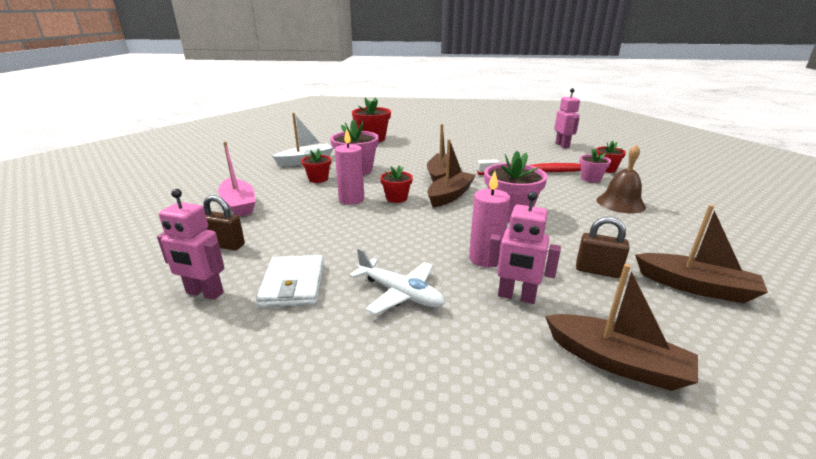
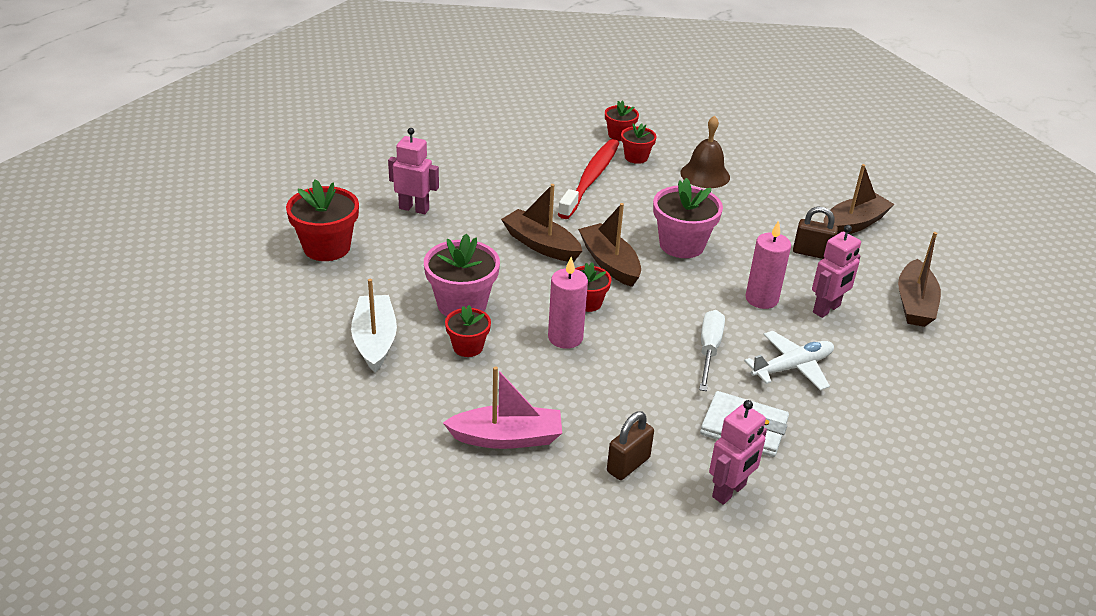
camera: 65 degrees left, 10 degrees up
brown boat [545,264,698,391] -> brown boat turned 135 degrees clockwise [898,232,941,327]
pink robot [554,88,580,148] -> pink robot moved to [388,128,439,214]
brown padlock [576,217,630,278] -> brown padlock turned 60 degrees clockwise [793,207,838,259]
pink flower pot [579,149,611,182] -> red flower pot [621,124,657,164]
none -> white screwdriver [699,310,725,391]

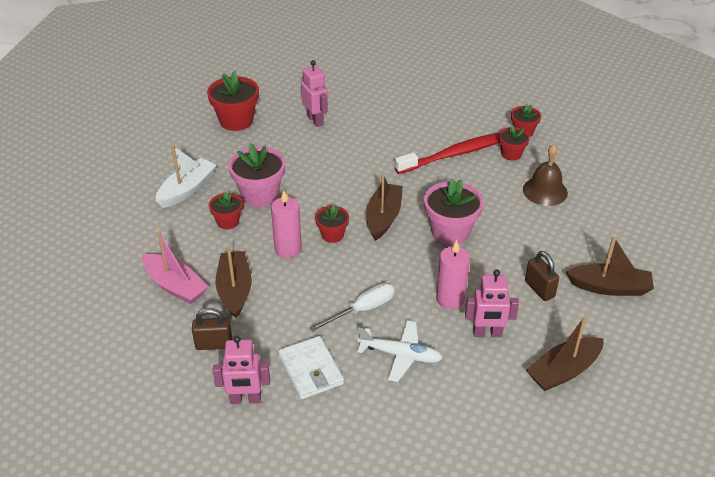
camera: 45 degrees right, 5 degrees up
brown boat [501,184,582,262] -> brown boat moved to [215,247,252,318]

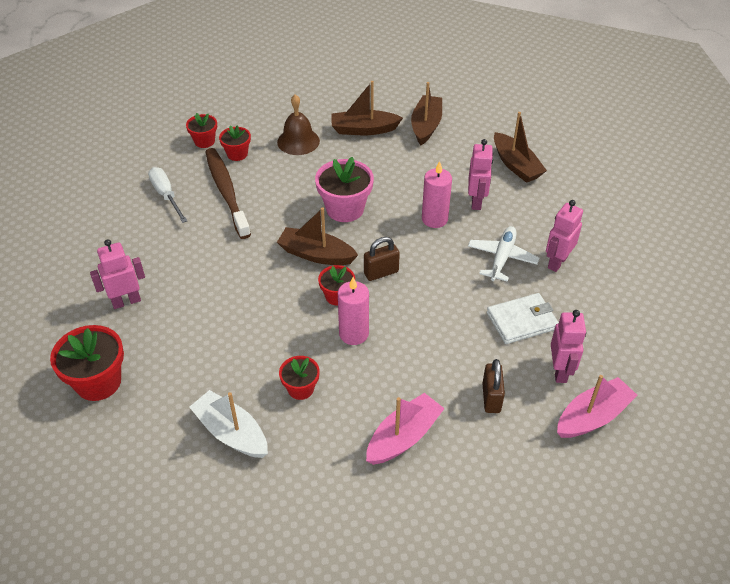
camera: 85 degrees left, 5 degrees up
brown boat [215,247,252,318] -> brown boat moved to [331,81,403,135]
pink flower pot [228,143,285,207] -> none
white screwdriver [310,283,395,332] -> white screwdriver moved to [148,167,187,223]
red toothbrush [394,133,499,174] -> brown toothbrush [205,148,251,239]
brown padlock [525,251,559,301] -> brown padlock moved to [364,237,400,281]
none -> pink robot [546,200,583,272]
none -> pink boat [557,375,638,438]

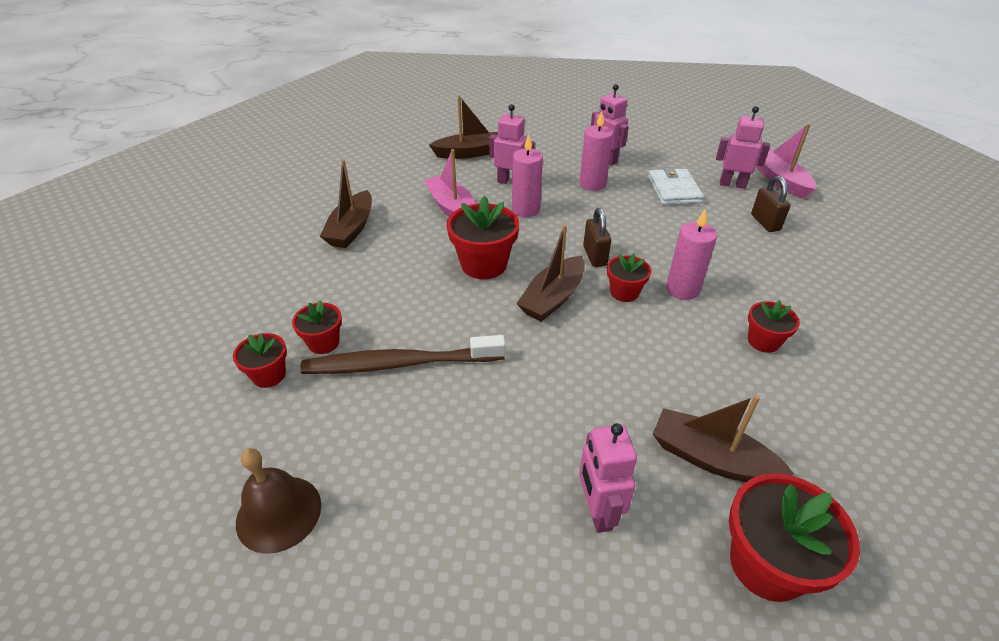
camera: 75 degrees left, 5 degrees down
white screwdriver [148,167,187,223] -> none
white boat [189,390,268,458] -> none
brown bell [277,94,320,155] -> brown bell moved to [236,448,321,554]
pink flower pot [315,157,374,222] -> red flower pot [447,196,519,279]
pink boat [366,393,445,465] -> pink boat moved to [424,149,475,217]
brown boat [411,82,442,146] -> brown boat moved to [653,395,794,482]
white plane [468,226,539,282] -> pink candle [579,111,613,191]
brown padlock [482,359,505,413] -> brown padlock turned 60 degrees clockwise [751,176,791,232]

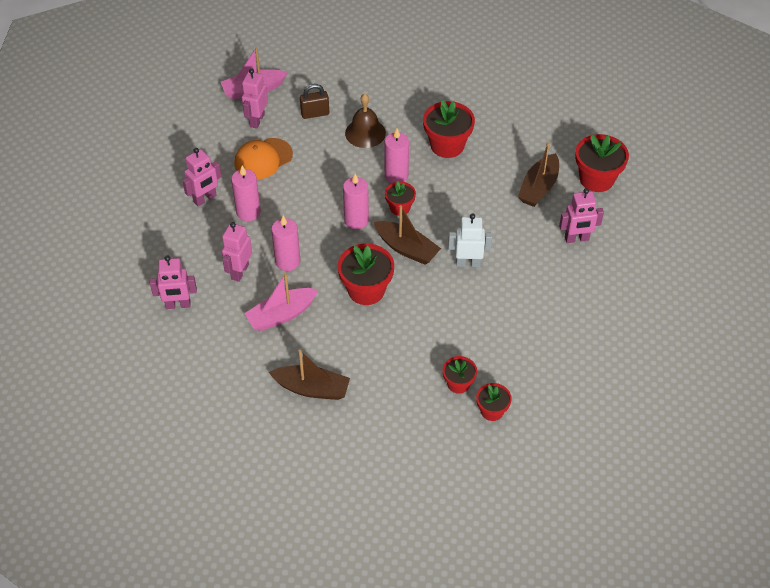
camera: 90 degrees left, 10 degrees up
brown bell [236,448,321,554] -> brown bell moved to [345,94,386,148]
brown toothbrush [300,335,506,374] -> none
brown boat [429,95,498,159] -> pink robot [150,256,197,309]
brown padlock [583,208,611,267] -> pink candle [343,174,369,229]
white wallet [648,167,704,205] -> orange cap [234,138,293,179]
red flower pot [748,300,800,353] -> red flower pot [423,100,475,158], size x1.72
none -> white robot [448,213,492,267]

